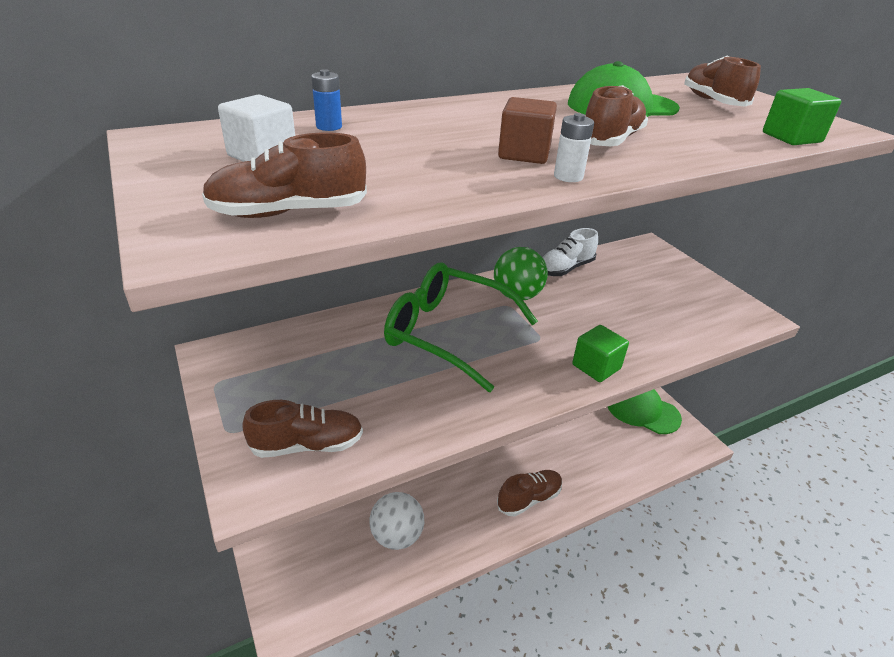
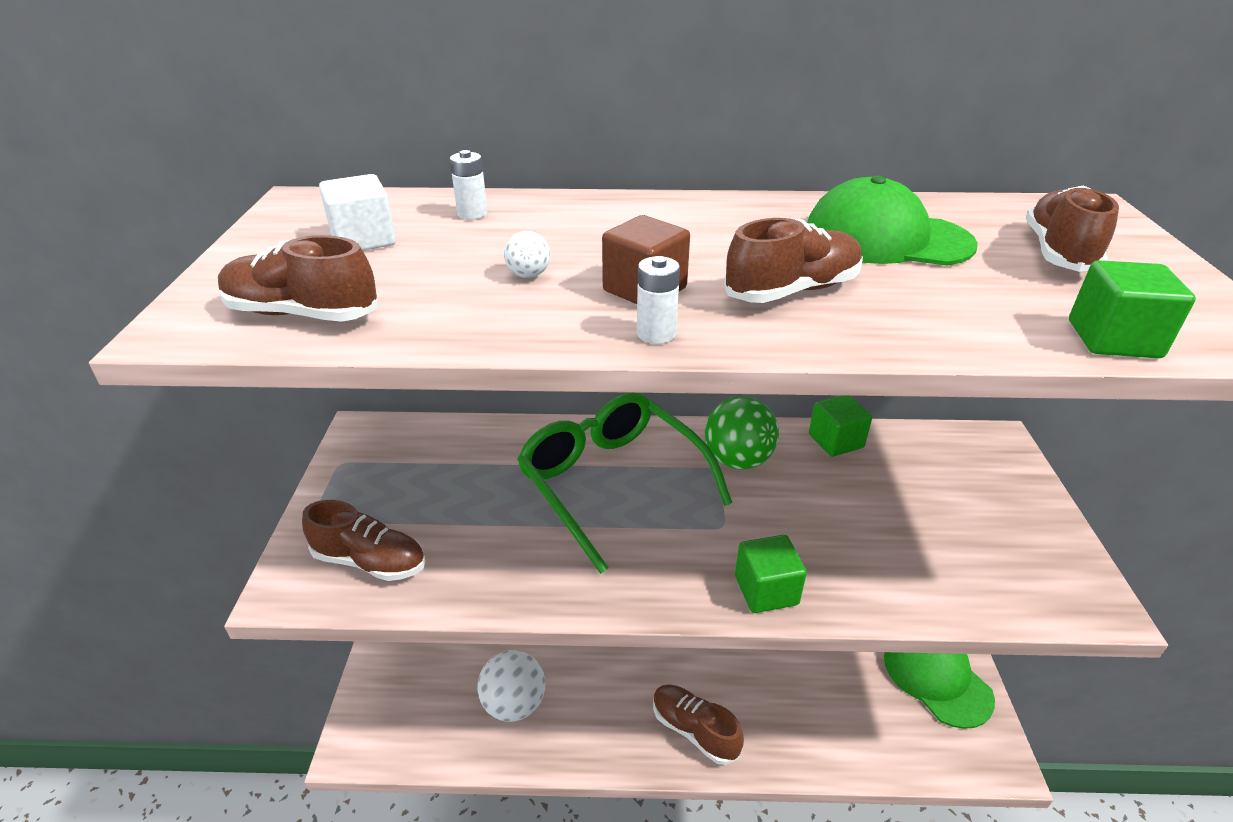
camera: 30 degrees right, 0 degrees up
blue battery [311,69,342,131] -> white battery [450,150,487,219]
brown shoe [497,470,562,517] -> brown shoe turned 135 degrees counterclockwise [653,684,744,765]
white shoe [542,228,598,276] -> green cube [809,396,872,457]
none -> white ball [504,231,550,278]

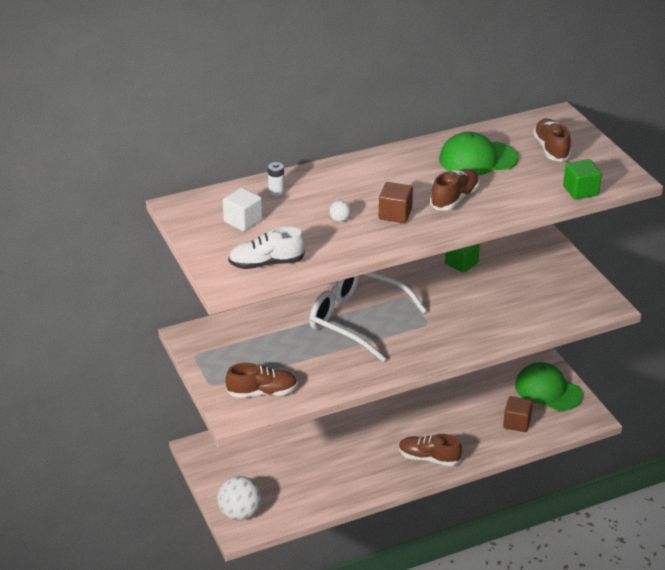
camera: 25 degrees left, 0 degrees up
brown shoe [218,235,377,322] -> white shoe [228,226,305,269]
white ball [478,650,545,722] -> white ball moved to [217,476,261,520]
green glasses [517,393,732,574] -> white glasses [309,272,427,362]
white battery [637,256,680,344] -> none
green ball [705,396,779,470] -> none
green cube [735,535,807,613] -> none
none -> brown cube [503,396,533,432]

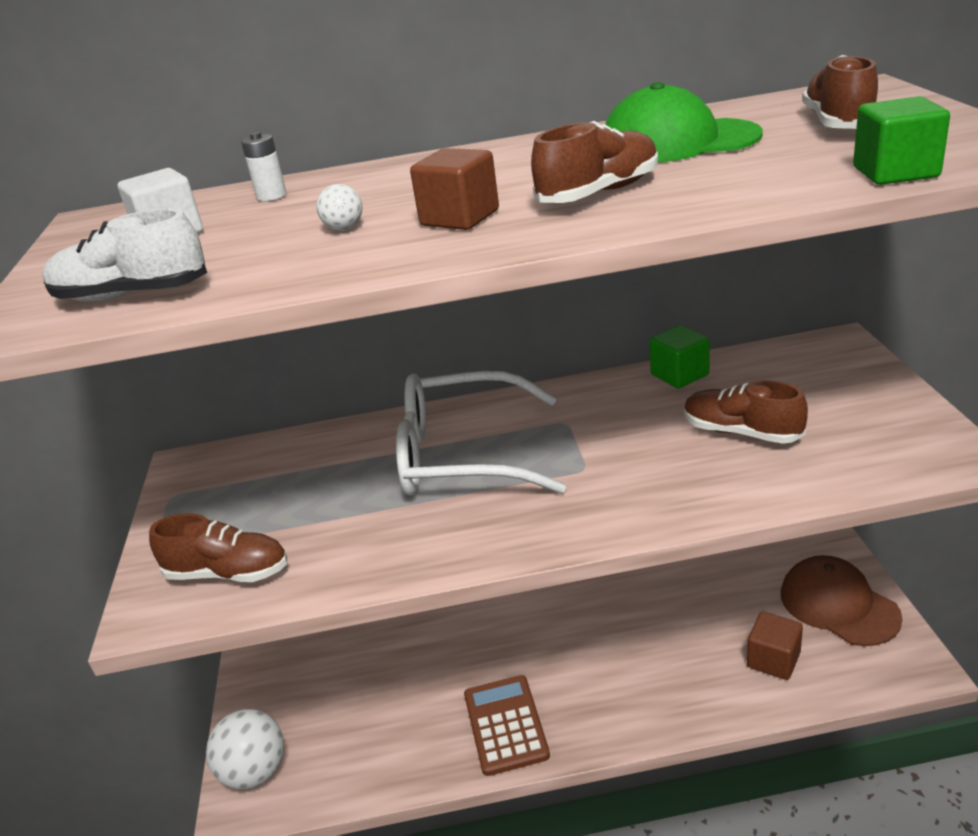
camera: 20 degrees right, 5 degrees down
white glasses [309,272,427,362] -> white glasses turned 45 degrees counterclockwise [396,371,566,496]
brown shoe [399,434,462,466] -> brown shoe moved to [684,381,808,444]
green cap [515,362,583,411] -> brown cap [781,555,903,646]
none -> brown calculator [464,675,550,776]

